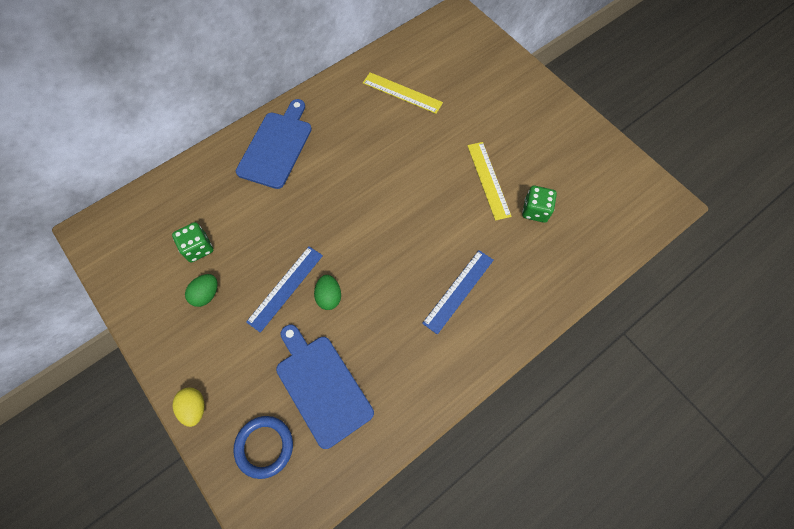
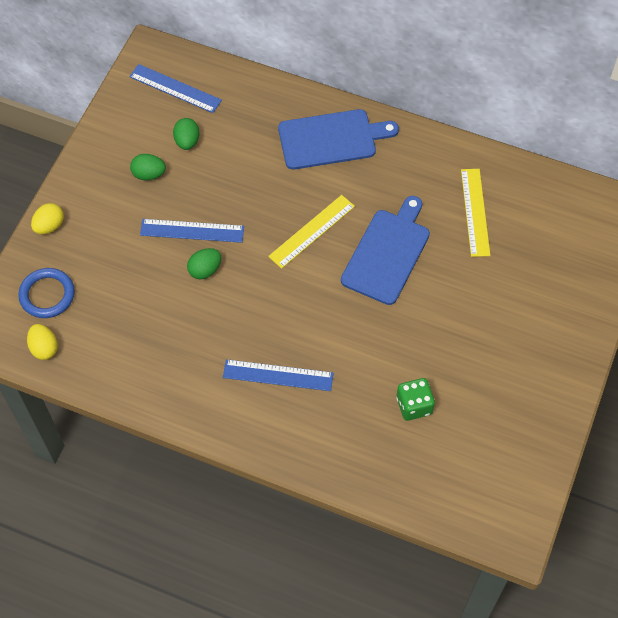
camera: 60 degrees right, 5 degrees down
green dice [172,222,213,262] -> green egg [173,118,199,150]
blue cutting board [276,325,374,449] -> blue cutting board moved to [341,196,430,305]
yellow ruler [467,142,512,221] -> yellow ruler moved to [268,195,355,269]
none -> yellow egg [27,324,58,360]
none -> blue ruler [129,64,222,113]

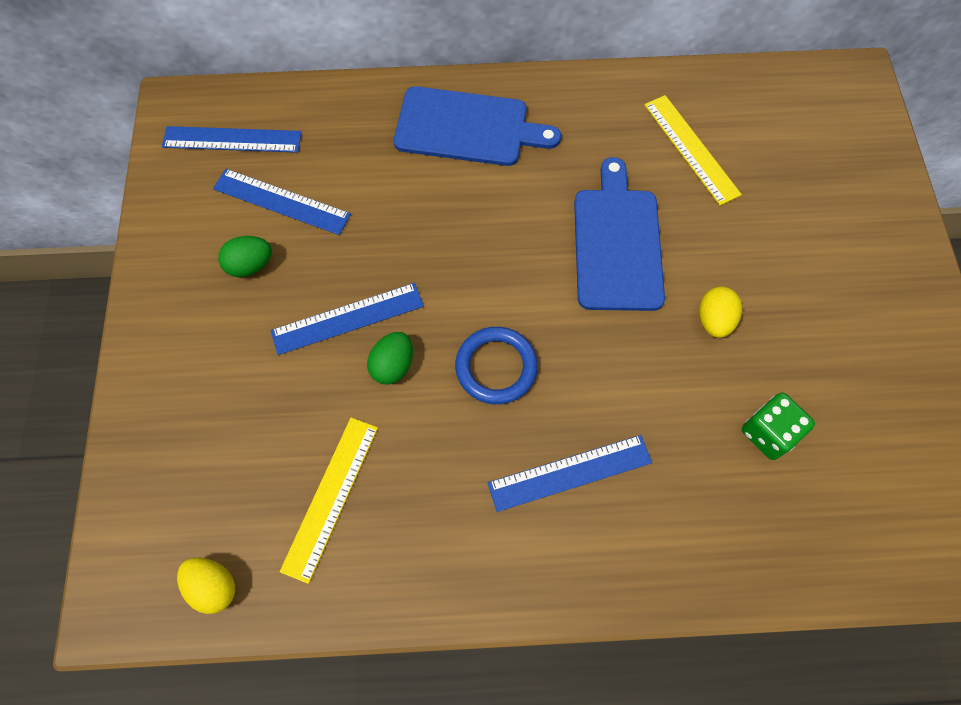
camera: 25 degrees left, 5 degrees up
blue ring [18,268,75,318] -> blue ring moved to [455,327,538,404]
yellow egg [31,203,64,234] -> yellow egg moved to [699,287,742,338]
green egg [173,118,199,150] -> blue ruler [213,169,351,235]
yellow ruler [268,195,355,269] -> yellow ruler moved to [280,417,378,584]
blue cutting board [278,109,399,170] -> blue cutting board turned 45 degrees clockwise [394,86,561,166]

